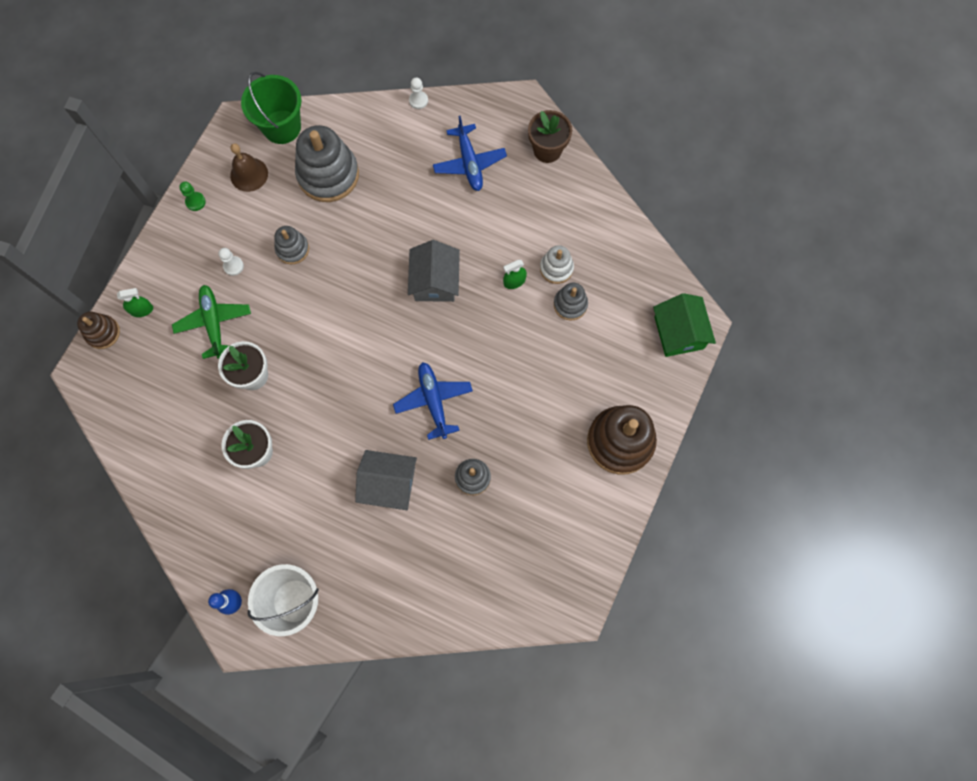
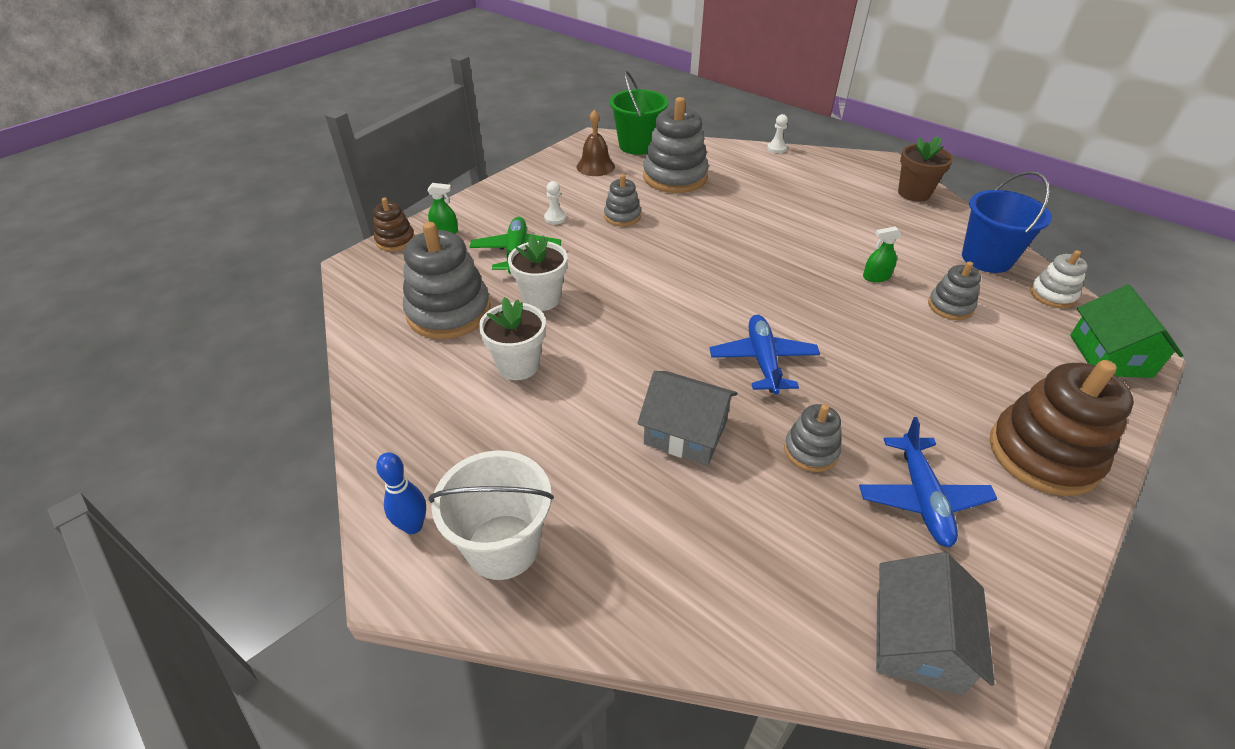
camera: 15 degrees right, 30 degrees down
green pawn [179,182,206,211] -> none
grey house [408,240,460,302] -> grey house moved to [876,552,995,695]
blue plane [433,116,507,191] -> blue plane moved to [859,417,997,547]
white stacking toy [540,245,574,284] -> white stacking toy moved to [1030,250,1088,308]
none -> grey stacking toy [403,222,491,339]
none -> blue bucket [962,171,1052,273]

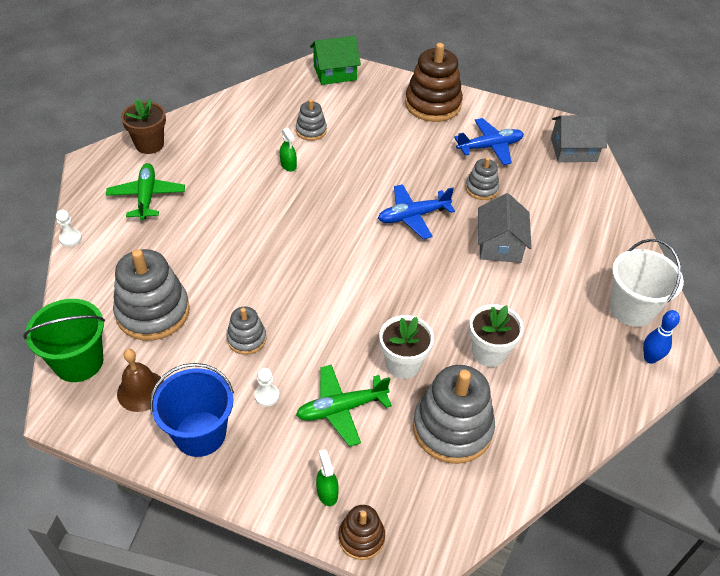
camera: 110 degrees left, 5 degrees up
blue bucket [962,171,1052,273] -> blue bucket moved to [150,363,234,457]
white stacking toy [1030,250,1088,308] -> none
none -> green plane [106,163,185,220]

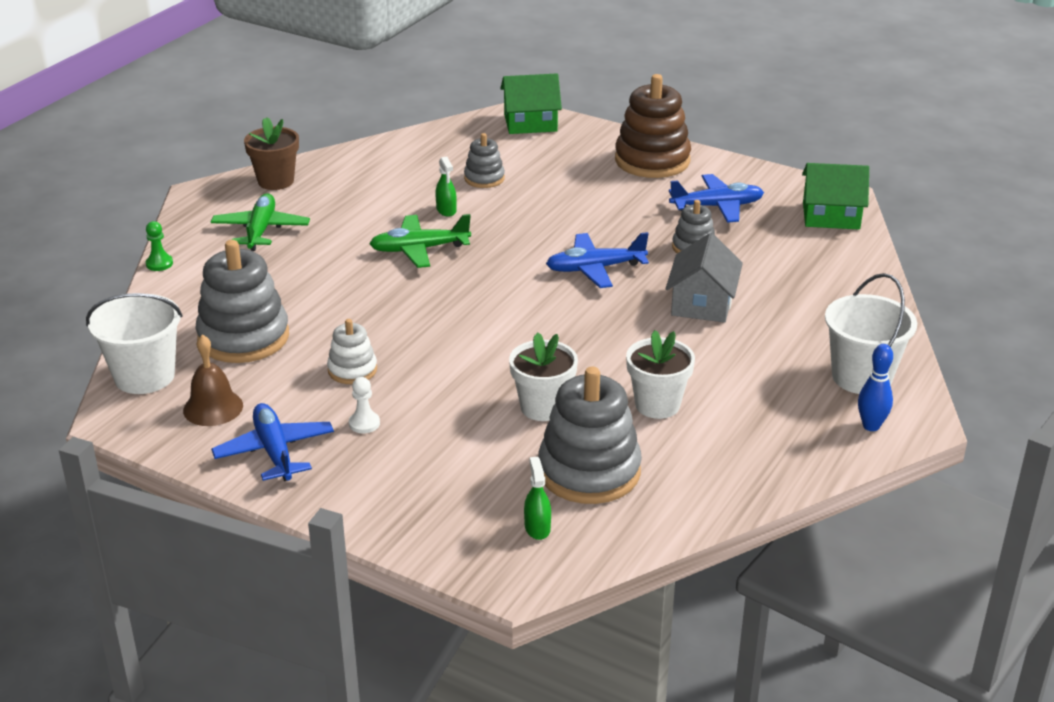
camera: 10 degrees right, 15 degrees down
green bucket [23,299,105,382] -> white bucket [86,293,182,394]
white pawn [56,210,82,247] -> green pawn [146,221,173,271]
blue bucket [150,363,234,457] -> blue plane [211,403,334,481]
grey stacking toy [227,307,266,355] -> white stacking toy [327,319,377,384]
green plane [296,365,392,447] -> green plane moved to [369,214,471,268]
green spray bottle [316,449,339,506] -> green spray bottle moved to [524,457,551,540]
brown stacking toy [338,505,385,560] -> none
grey house [551,115,607,162] -> green house [802,163,869,229]

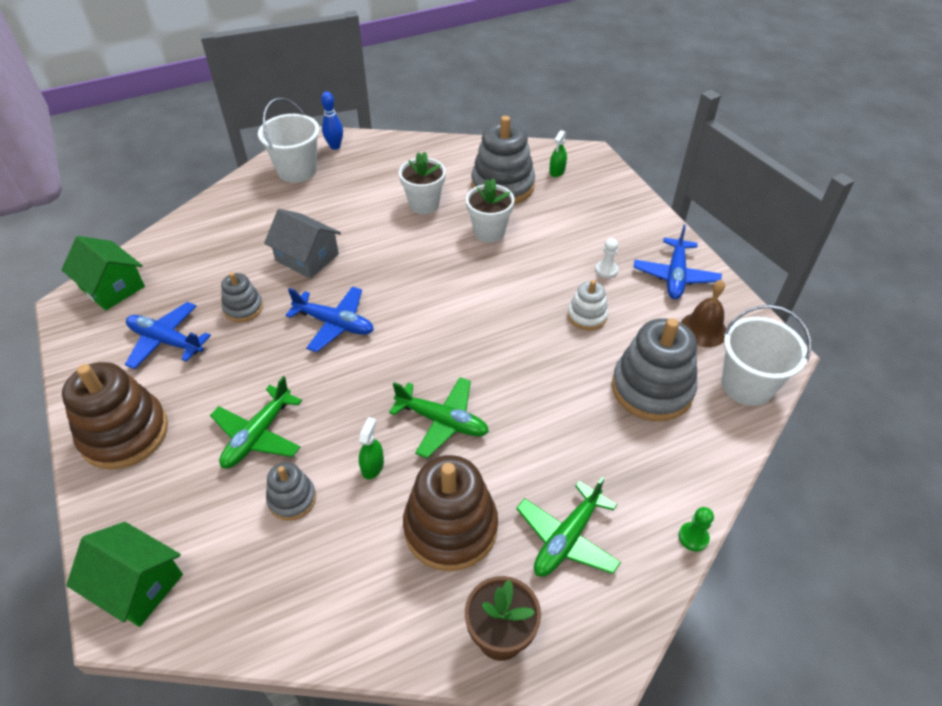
camera: 145 degrees left, 15 degrees up
grey house [666,233,743,323] -> grey house turned 75 degrees clockwise [264,209,341,279]
none -> green plane [210,376,302,468]
none -> brown stacking toy [403,455,498,571]

